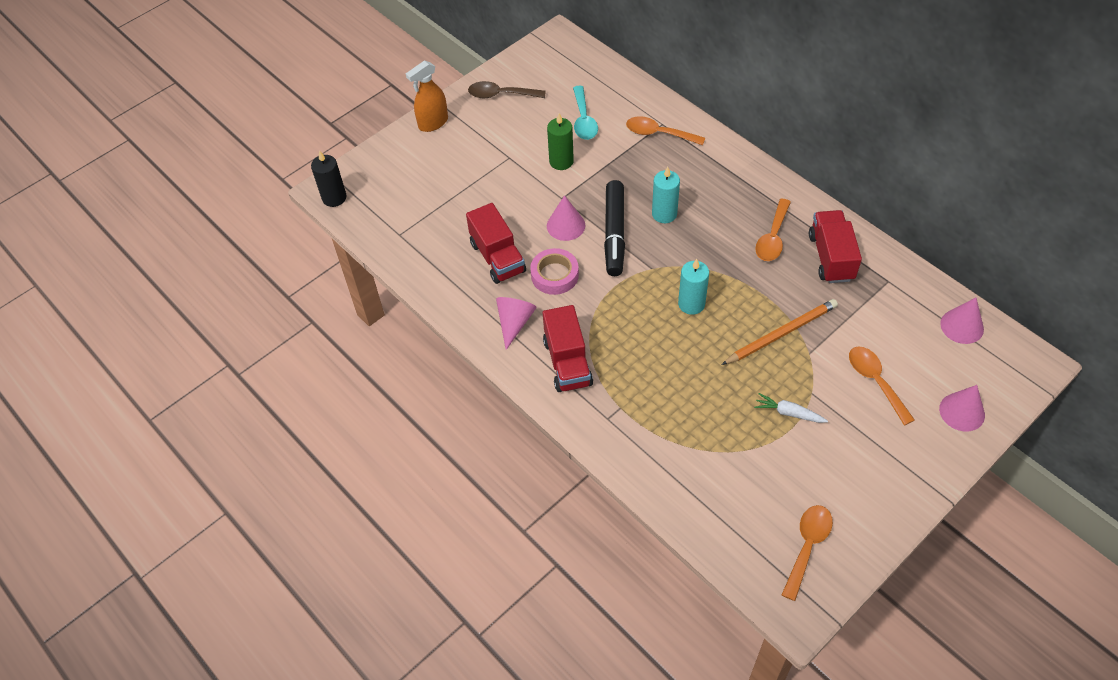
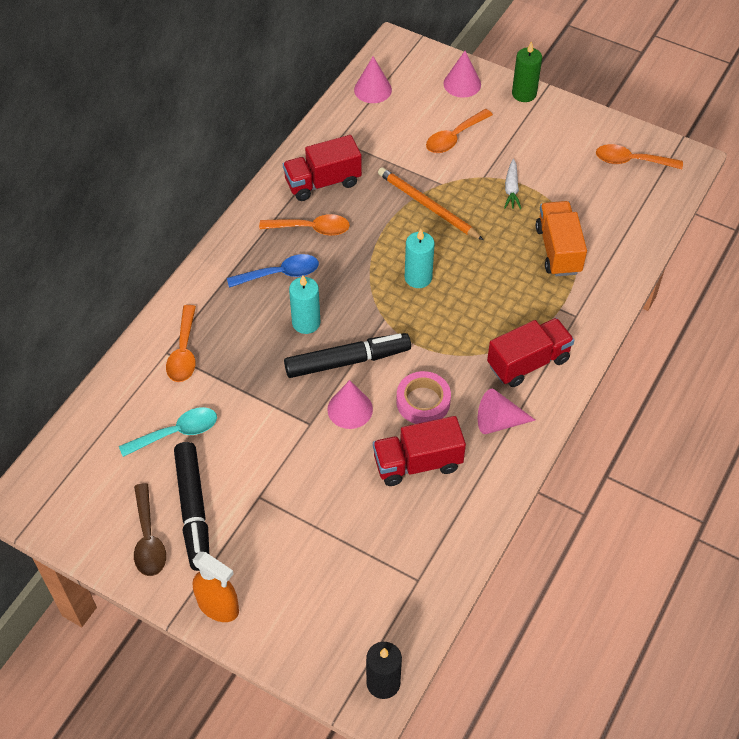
camera: 110 degrees left, 0 degrees up
red truck [466,203,526,284] -> red truck turned 150 degrees counterclockwise [373,416,466,486]
green candle [547,114,574,170] -> green candle moved to [512,41,542,102]
none -> black marker [174,442,209,571]
none -> blue spoon [227,254,319,288]
none -> orange truck [536,201,587,276]

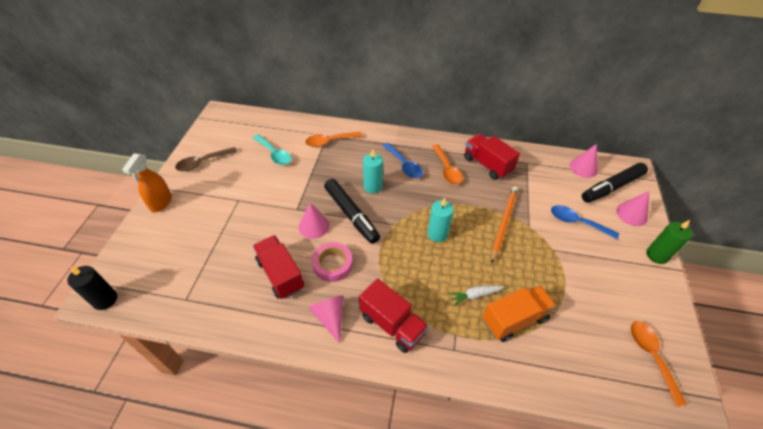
camera: 70 degrees right, 5 degrees down
black marker [174,442,209,571] -> black marker moved to [582,163,648,203]
orange spoon [426,109,493,153] -> blue spoon [551,205,619,239]
white carrot [504,159,521,209] -> white carrot moved to [448,285,504,306]

